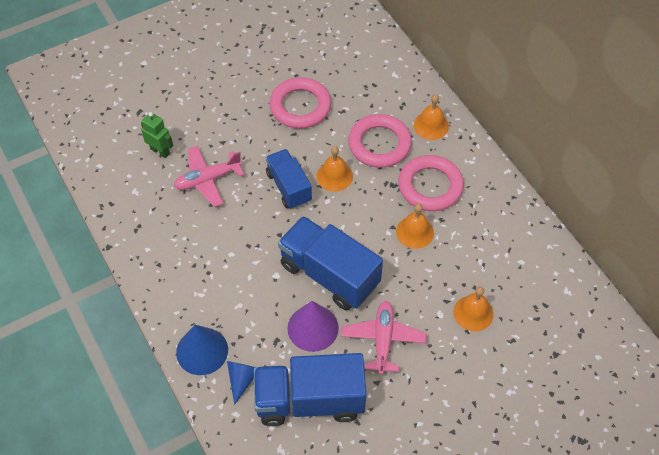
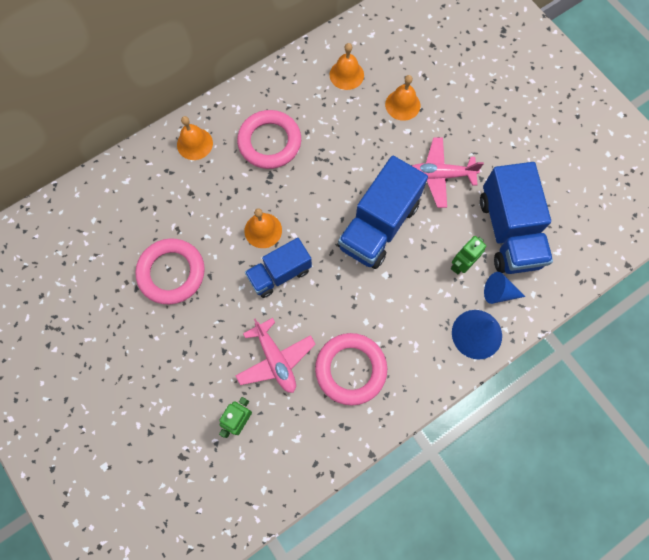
camera: 95 degrees left, 15 degrees up
purple cone [287,301,339,352] -> none
pink ring [348,114,412,168] -> pink ring moved to [315,333,387,405]
orange bell [396,204,434,249] -> orange bell moved to [330,43,364,90]
none -> green robot [451,236,486,275]

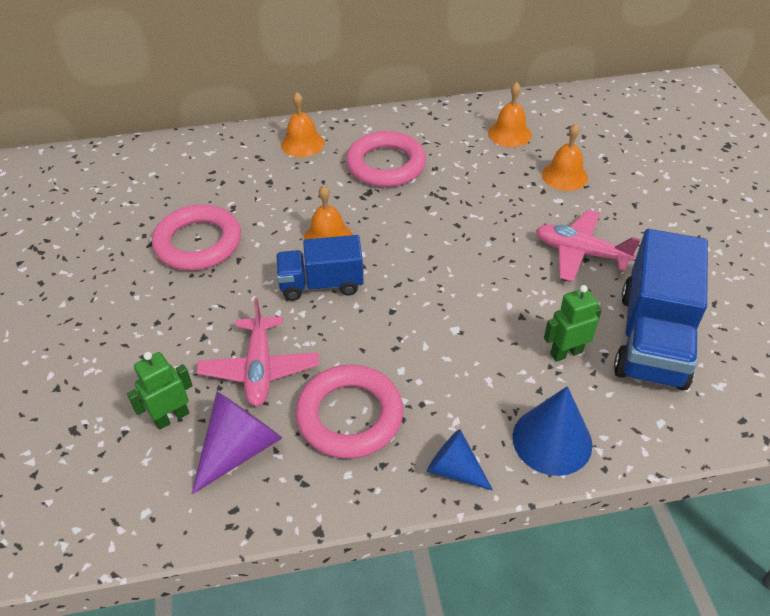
camera: 25 degrees right, 25 degrees down
blue truck [337,156,428,269] -> none
blue cone [484,272,525,304] -> blue cone moved to [427,429,493,490]
none -> purple cone [192,391,282,494]

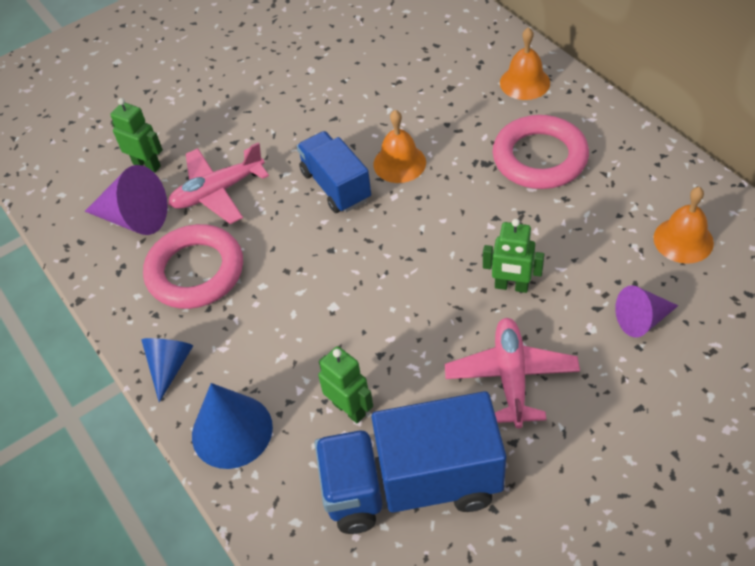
camera: 70 degrees right, 5 degrees up
pink ring [152,204,241,270] -> none
orange bell [542,123,588,191] -> purple cone [615,285,678,338]
none -> green robot [483,219,544,293]

